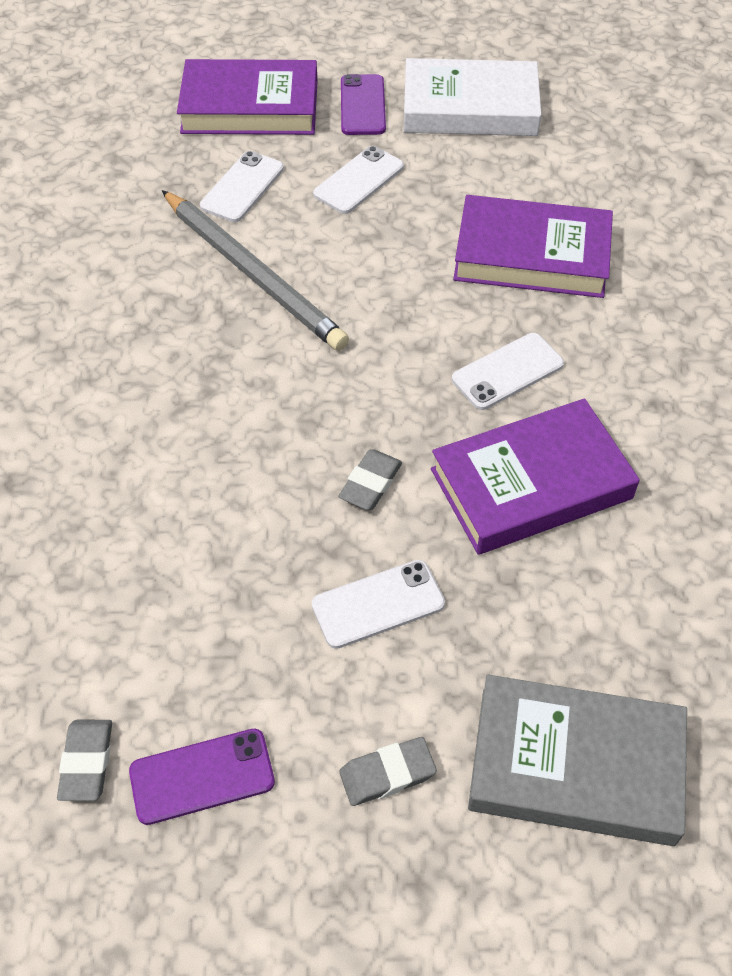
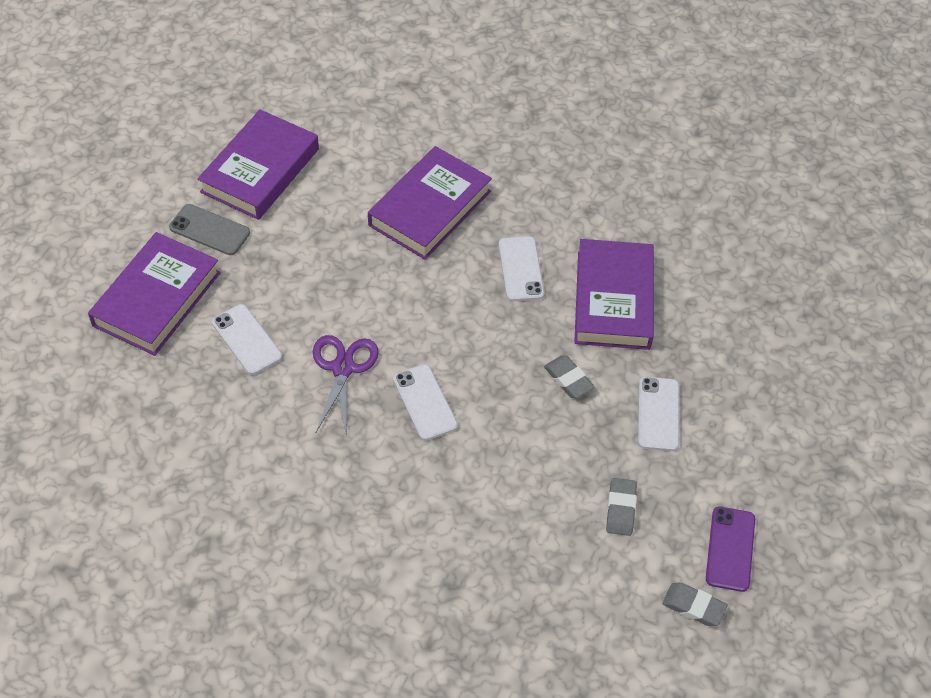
camera: 65 degrees left, 0 degrees up
grey pencil [162,190,349,351] -> purple scissors [313,335,379,437]
white phone [313,146,404,214] -> white phone moved to [393,364,458,441]
grey eraser [339,737,437,806] -> grey eraser moved to [606,478,637,536]
purple phone [341,74,386,135] -> grey phone [169,204,250,255]
white book [403,58,541,136] -> purple book [197,109,319,220]
grey book [468,675,687,846] -> none

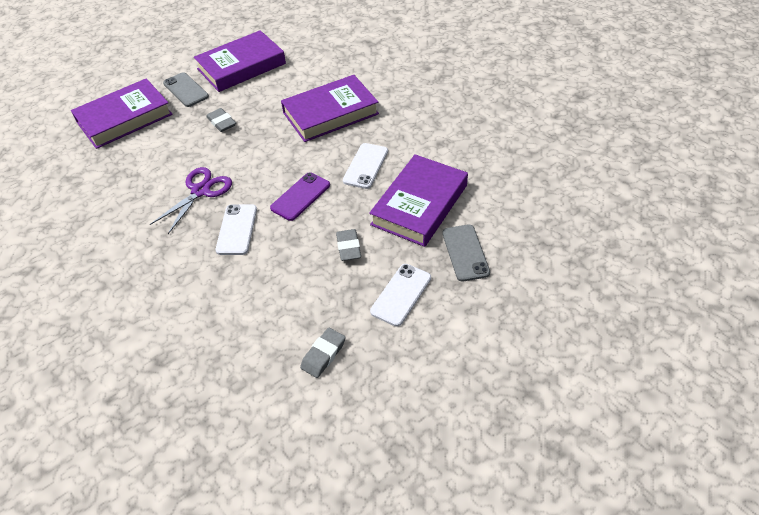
camera: 30 degrees right, 5 degrees down
white phone [212,304,282,375] -> none
grey eraser [662,582,728,626] -> grey eraser moved to [206,108,236,132]
purple phone [706,506,755,592] -> purple phone moved to [270,172,330,221]
none -> grey phone [442,225,490,281]

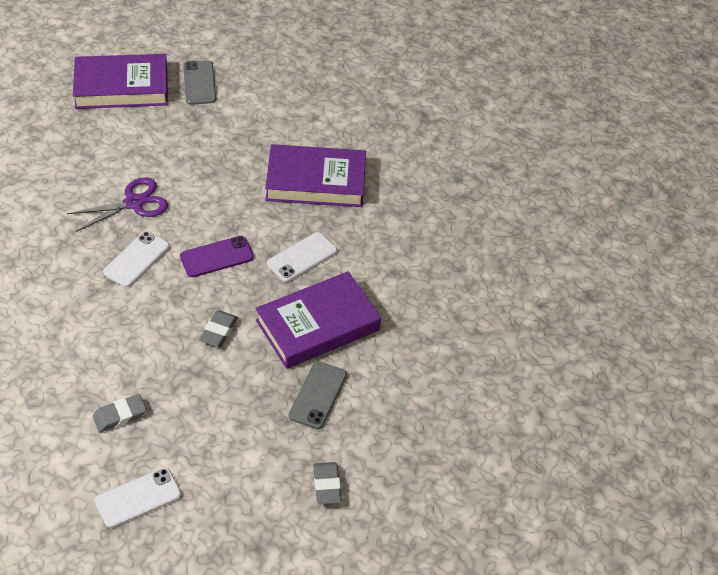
camera: 25 degrees right, 0 degrees up
purple book [194,30,286,92] -> none
grey eraser [206,108,236,132] -> grey eraser moved to [313,462,342,504]
white phone [370,264,431,327] -> white phone moved to [95,468,181,528]

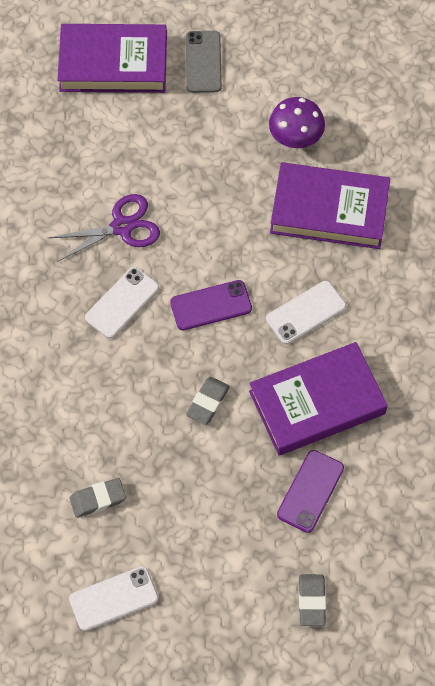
camera: 10 degrees right, 15 degrees up
grey phone [289,361,347,429] -> purple phone [277,450,344,533]
none -> purple mushroom [269,97,325,148]

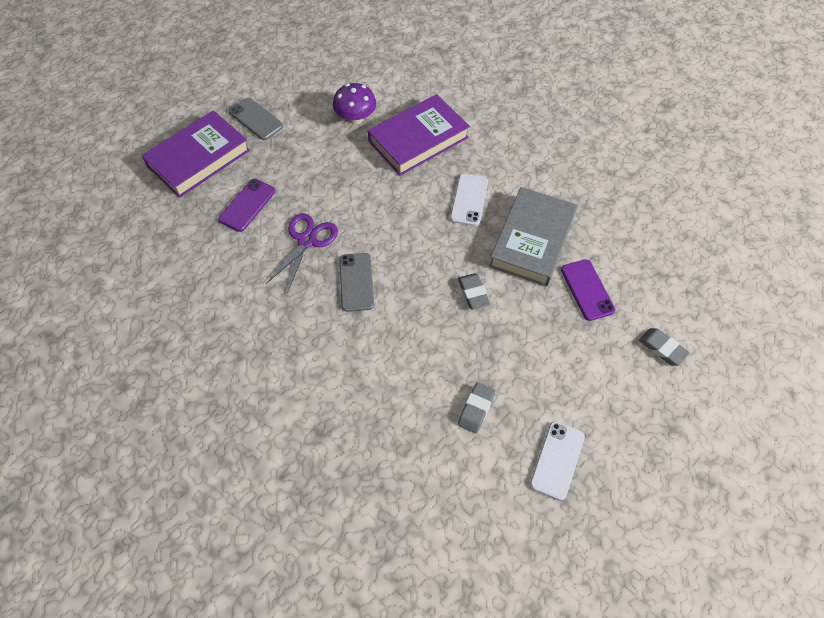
camera: 45 degrees left, 5 degrees down
white phone [85,267,159,339] -> grey phone [339,253,374,312]
purple phone [170,280,252,330] -> purple phone moved to [218,179,275,232]
purple book [249,342,388,456] -> grey book [489,187,578,287]

